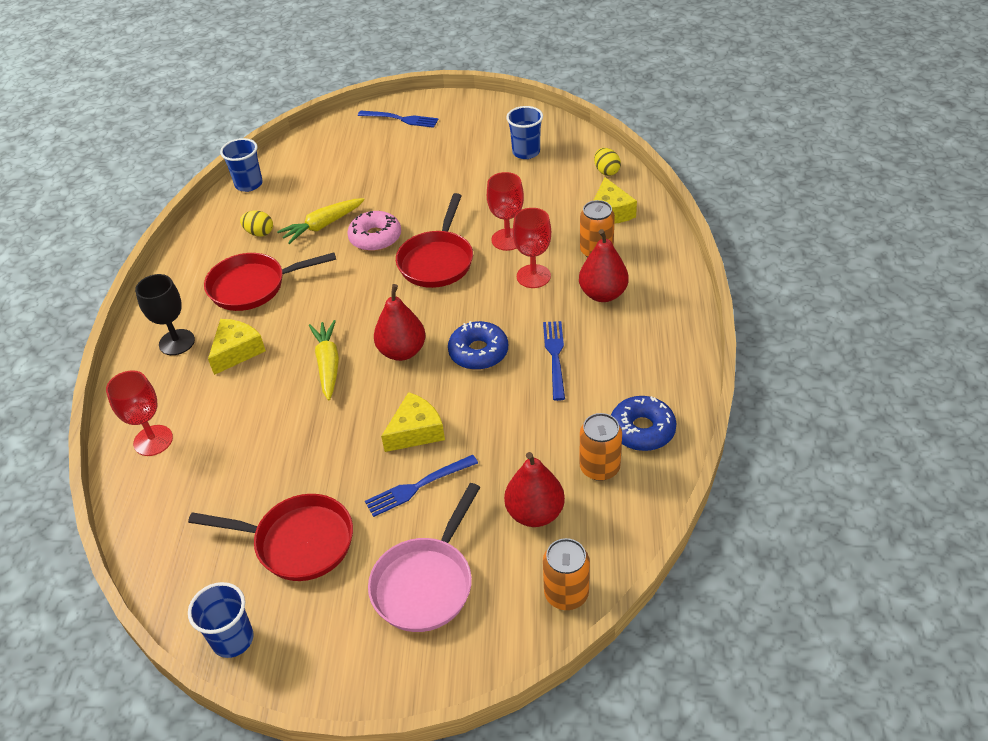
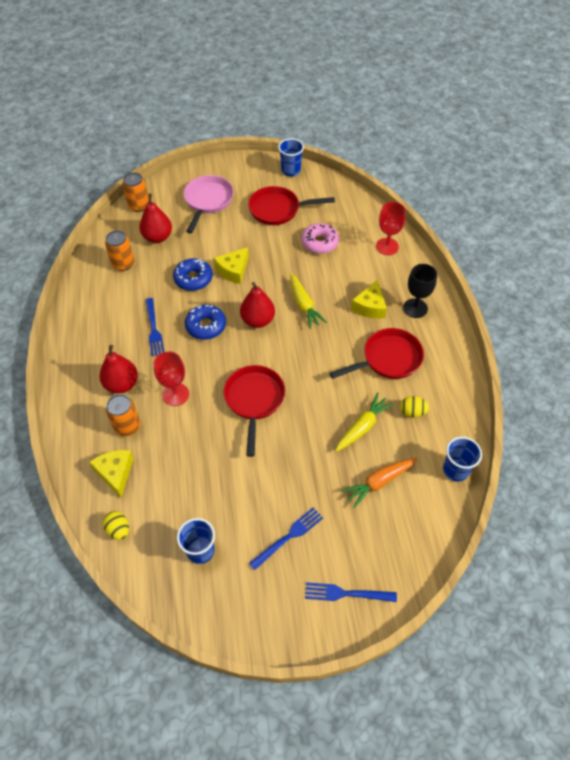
camera: 165 degrees right, 10 degrees up
pink donut [347,211,401,251] -> pink donut moved to [301,223,339,254]
blue fork [365,455,478,517] -> blue fork moved to [249,507,323,570]
red goblet [487,172,524,251] -> none
blue donut [611,396,677,451] -> blue donut moved to [173,258,212,291]
none -> orange carrot [341,458,417,508]

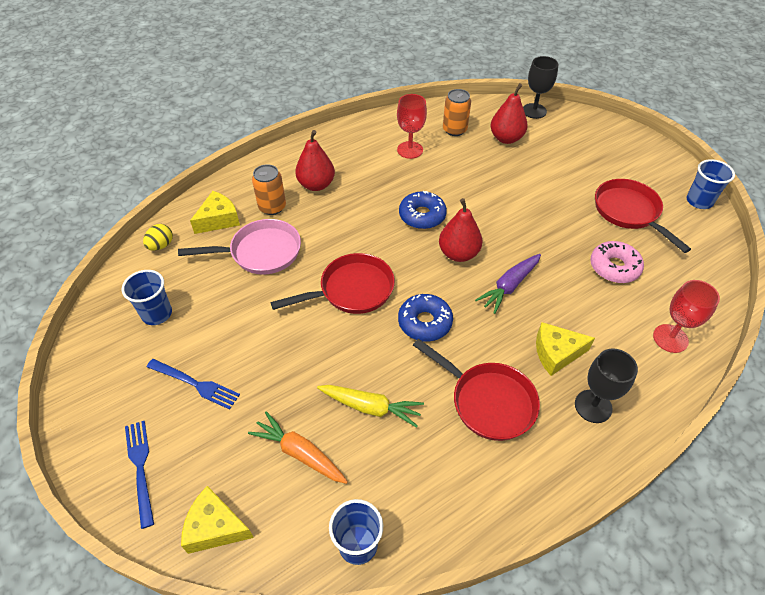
camera: 65 degrees right, 5 degrees down
orange can [123,172,149,212] -> black goblet [523,56,558,119]
blue fork [146,298,164,356] -> none
red goblet [154,351,189,406] -> red goblet moved to [397,94,427,159]
blue donut [173,258,212,291] -> blue donut moved to [398,294,453,341]
pink pan [184,175,234,234] -> pink pan moved to [178,219,301,275]
yellow cheese [214,247,249,284] -> yellow cheese moved to [181,486,254,554]
yellow carrot [290,274,327,329] -> purple carrot [475,254,541,314]
yellow egg [400,396,430,418] -> none

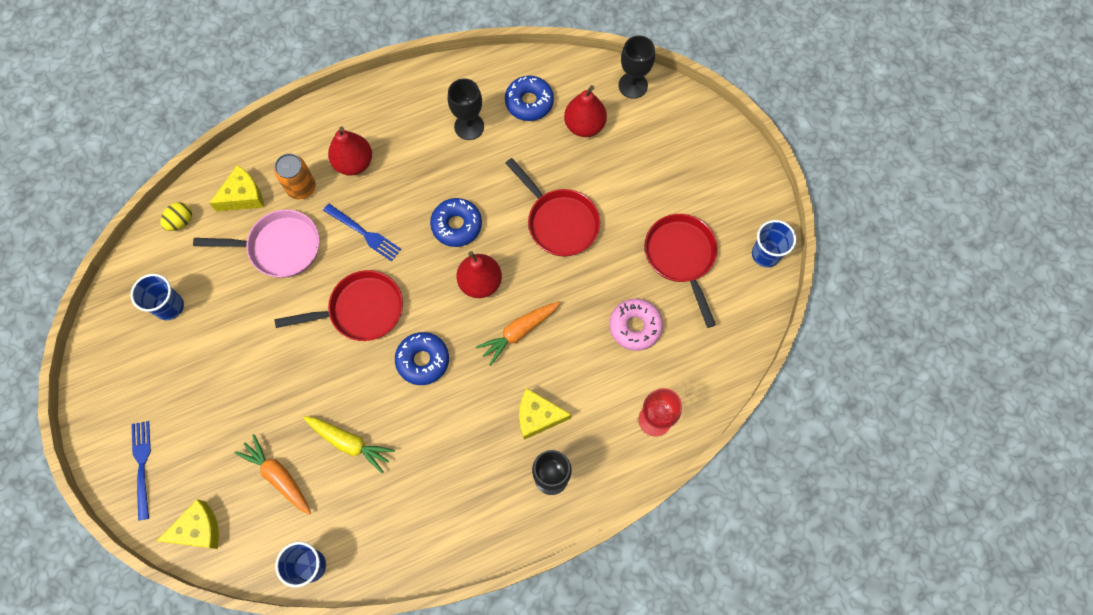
camera: 10 degrees right, 20 degrees up
blue fork [147,359,240,410] -> blue fork moved to [323,204,401,262]
yellow cheese [181,486,254,554] -> yellow cheese turned 135 degrees clockwise [157,499,219,549]
red goblet [397,94,427,159] -> black goblet [448,78,484,140]
red pan [413,339,540,441] -> red pan moved to [506,158,600,257]
orange can [443,89,471,136] -> blue donut [505,76,554,121]
purple carrot [475,254,541,314] -> orange carrot [476,301,561,366]

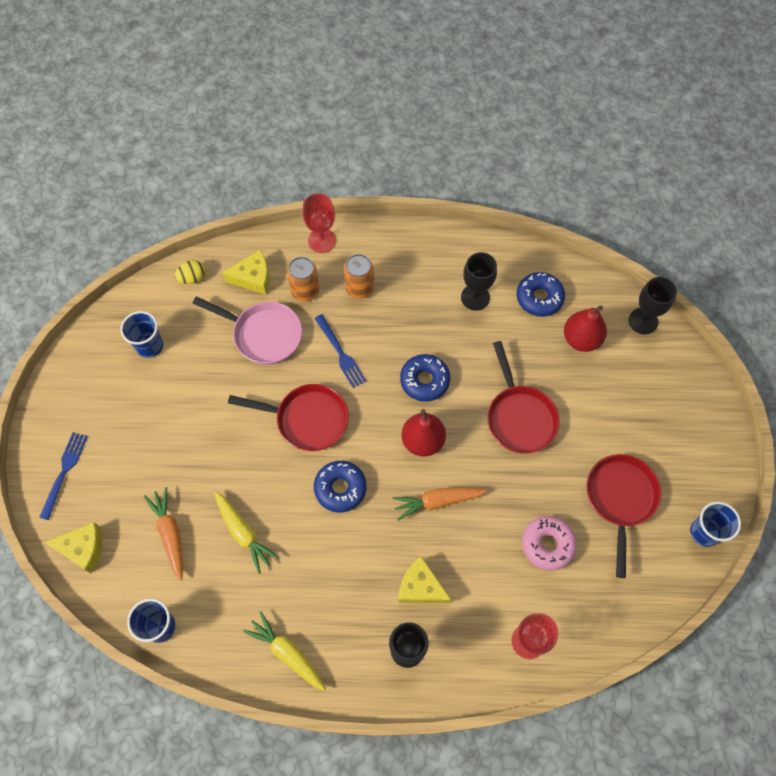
camera: 25 degrees right, 5 degrees down
red pear [328,127,372,176] -> orange can [344,254,374,299]
none -> yellow carrot [243,611,326,691]
none -> red goblet [302,193,336,253]

